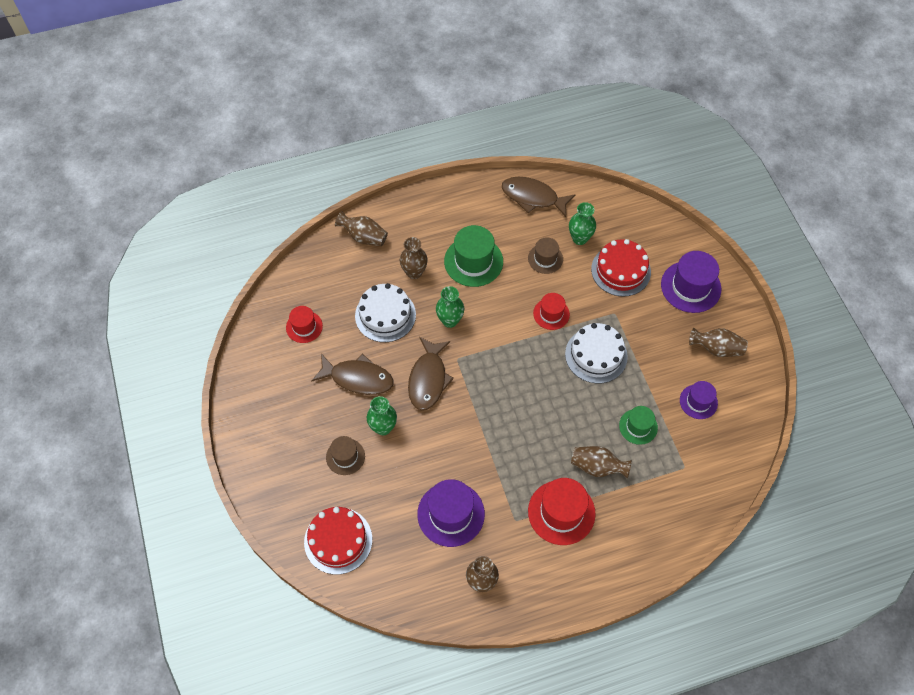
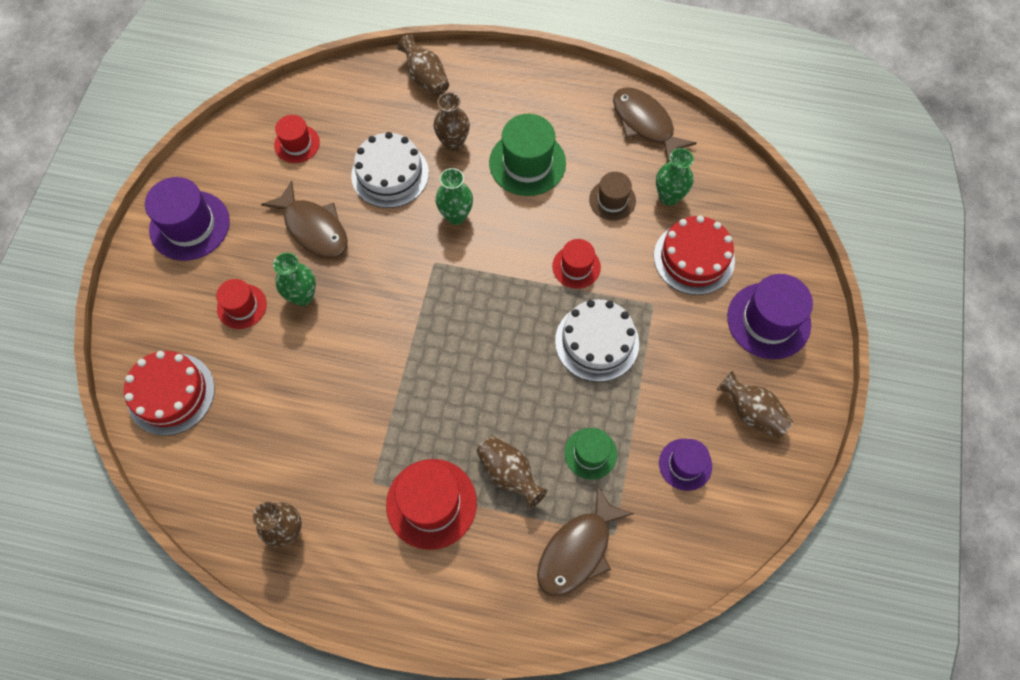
camera: 30 degrees right, 5 degrees up
brown hat [326,436,365,475] -> red hat [216,279,267,329]
brown fish [408,337,454,410] -> brown fish moved to [537,485,634,596]
purple hat [417,479,485,547] -> purple hat moved to [145,177,230,261]

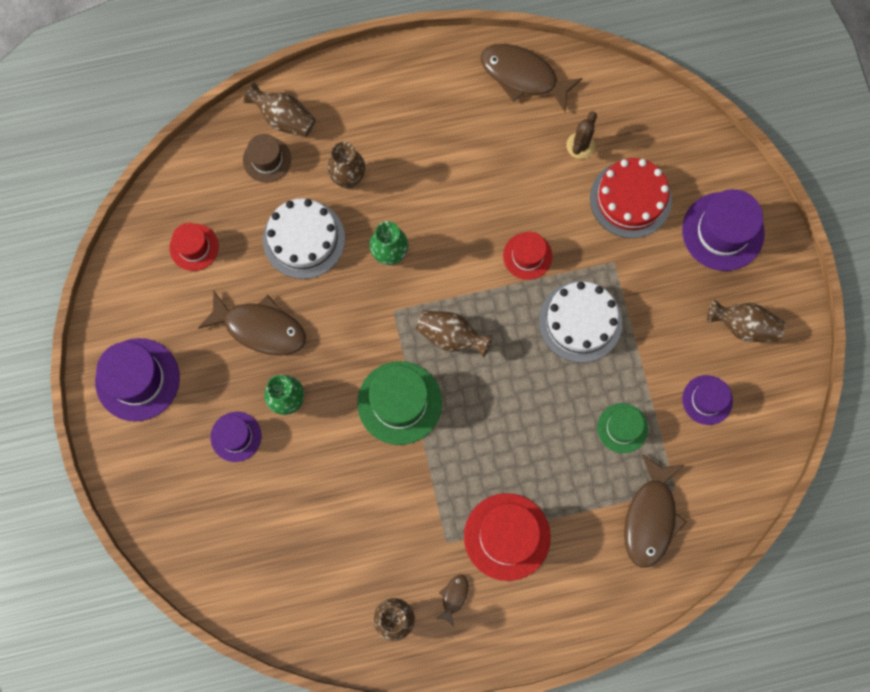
camera: 25 degrees left, 10 degrees up
red cake [124,351,215,436] -> none
red hat [216,279,267,329] -> purple hat [211,412,261,462]
brown vase [477,436,548,509] -> brown vase moved to [416,311,493,357]
green hat [489,114,566,196] -> green hat moved to [357,361,442,445]
brown hat [589,172,636,221] -> brown hat moved to [243,134,291,183]
green vase [656,148,694,206] -> brown cactus [566,111,597,159]
none -> brown fish [436,574,469,626]

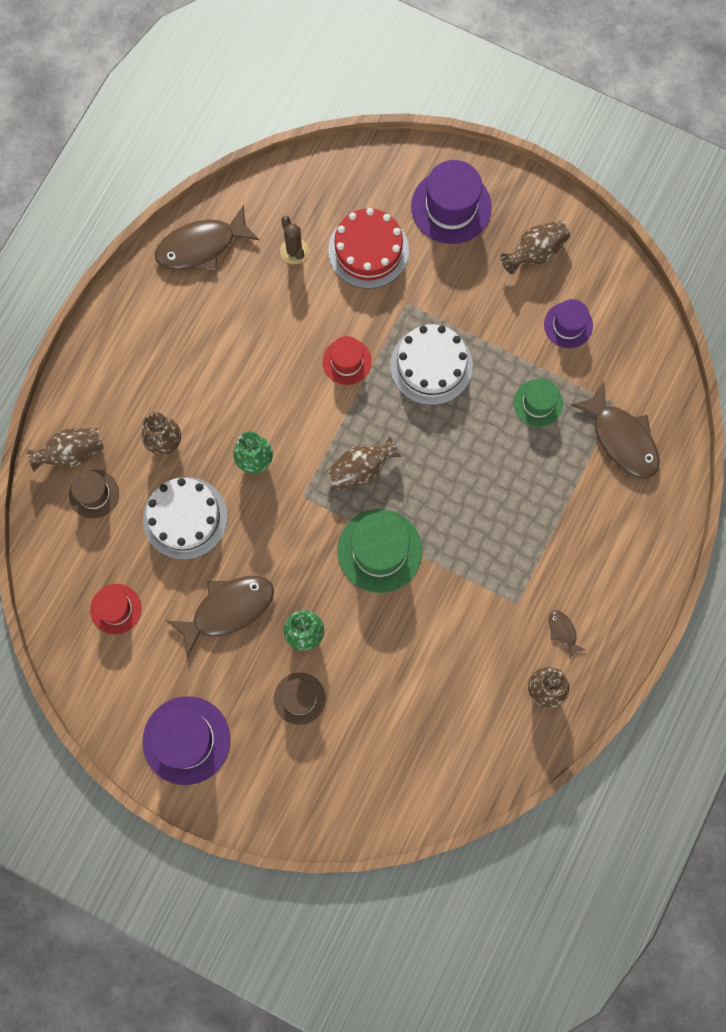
camera: 50 degrees left, 0 degrees up
purple hat [211,412,261,462] -> brown hat [274,673,326,725]
red hat [464,493,551,581] -> none

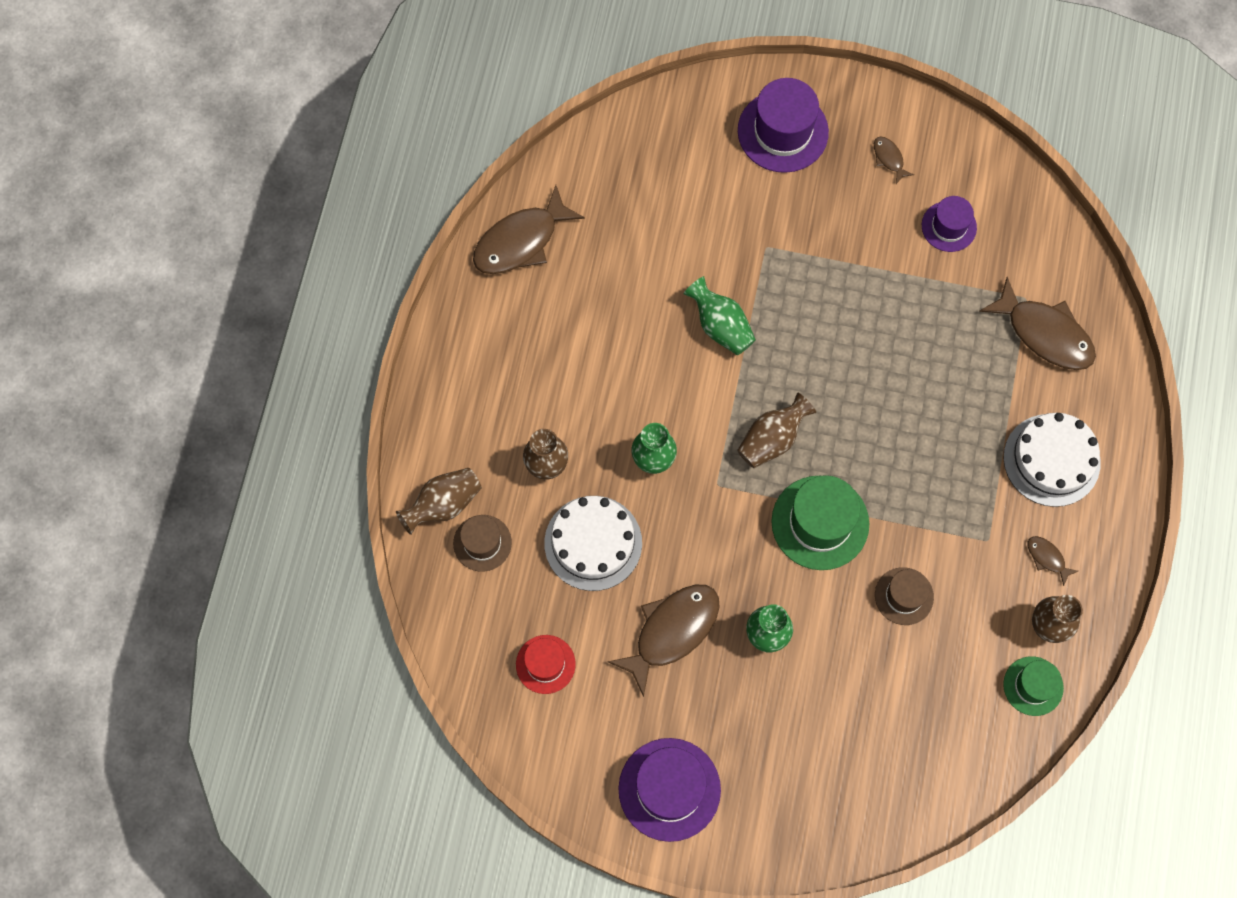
camera: 15 degrees left, 5 degrees down
brown hat [274,673,326,725] -> brown hat moved to [875,567,934,625]
brown cactus [280,216,309,264] -> none
red hat [323,336,372,385] -> green vase [683,276,756,355]
red cake [328,208,409,289] -> none
white cake [390,324,473,405] -> white cake moved to [1003,413,1101,507]
brown vase [500,220,570,274] -> brown fish [874,137,914,184]
green hat [514,378,563,427] -> green hat moved to [1003,656,1064,716]

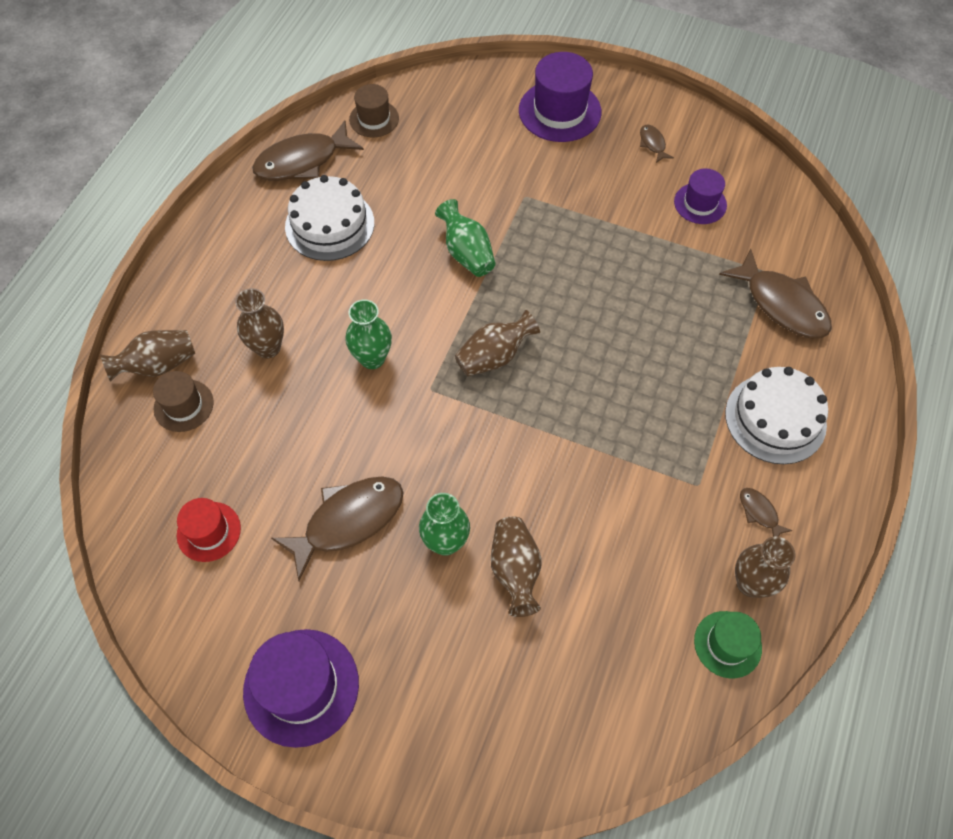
camera: 10 degrees right, 10 degrees down
white cake [544,496,642,591] -> white cake moved to [285,175,374,261]
green hat [771,475,869,570] -> none
brown hat [875,567,934,625] -> brown hat moved to [349,84,399,137]
none -> brown vase [491,516,542,617]

